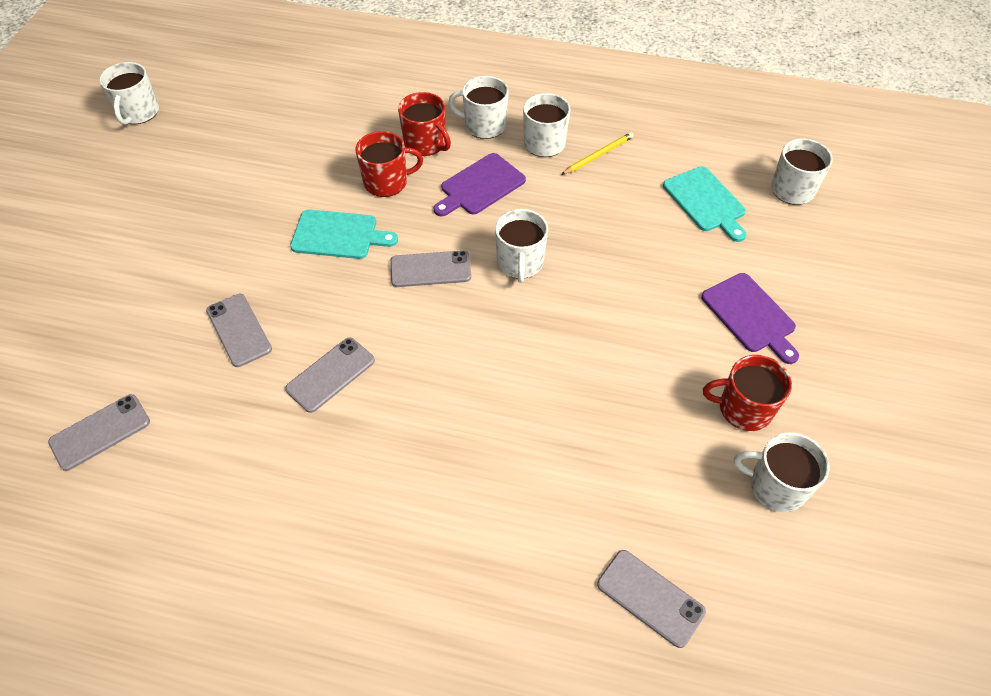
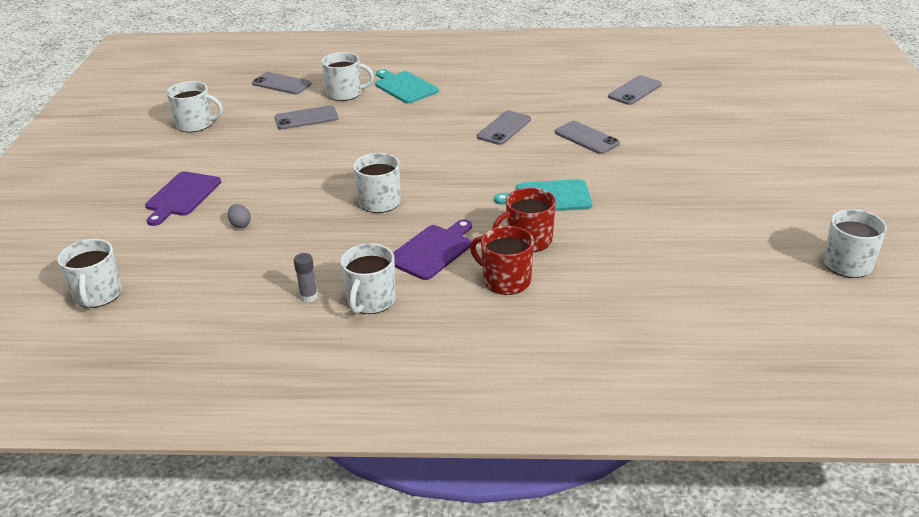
camera: 170 degrees right, 20 degrees down
grey phone [390,250,471,287] -> grey phone moved to [275,105,339,130]
white mug [448,76,509,139] -> white mug moved to [321,52,374,101]
yellow pencil [561,132,634,175] -> grey glue stick [294,253,318,302]
turquoise cutting board [663,166,746,242] -> turquoise cutting board moved to [375,69,439,103]
purple cutting board [701,273,799,364] -> purple cutting board turned 120 degrees counterclockwise [145,172,221,226]
red mug [703,355,792,431] -> none
none -> grey egg [228,204,251,228]

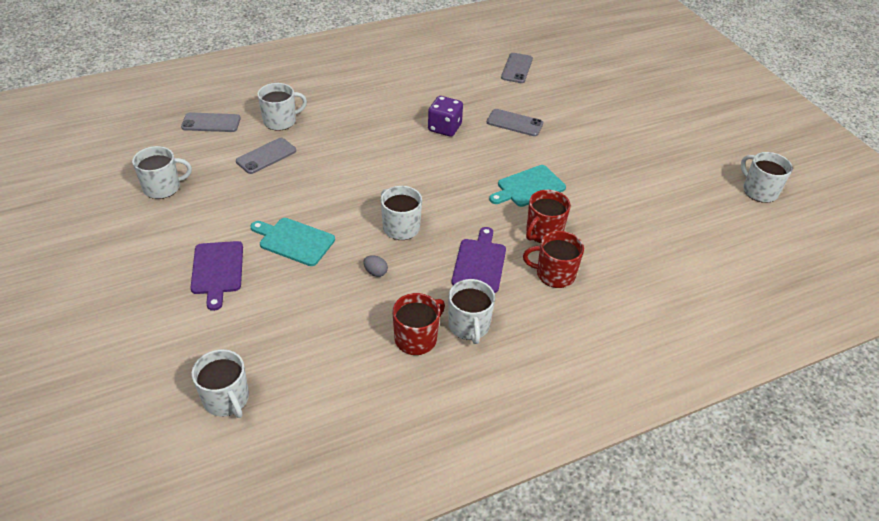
camera: 30 degrees left, 10 degrees up
grey egg [228,204,251,228] -> grey egg moved to [363,255,388,277]
grey glue stick [294,253,318,302] -> red mug [392,293,445,355]
turquoise cutting board [375,69,439,103] -> turquoise cutting board moved to [251,218,335,266]
grey phone [477,111,531,145] -> purple dice [428,96,463,137]

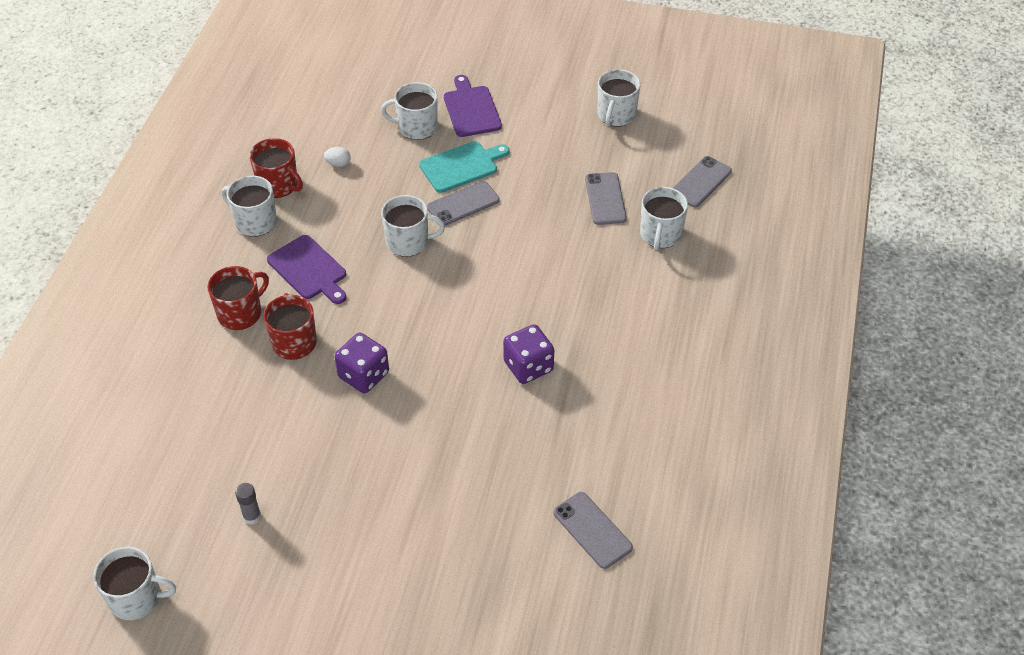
camera: 130 degrees right, 5 degrees up
purple cutting board [191,241,243,311] -> purple cutting board turned 45 degrees clockwise [444,75,502,137]
white mug [192,349,249,418] -> white mug moved to [381,82,438,140]
grey egg [363,255,388,277] -> none
red mug [392,293,445,355] -> red mug turned 45 degrees counterclockwise [249,138,303,198]
grey phone [487,109,543,136] -> grey phone moved to [427,181,500,226]
turquoise cutting board [489,165,566,207] -> purple dice [334,333,389,393]
none -> grey glue stick [235,483,261,524]
none -> white egg [324,147,351,167]

